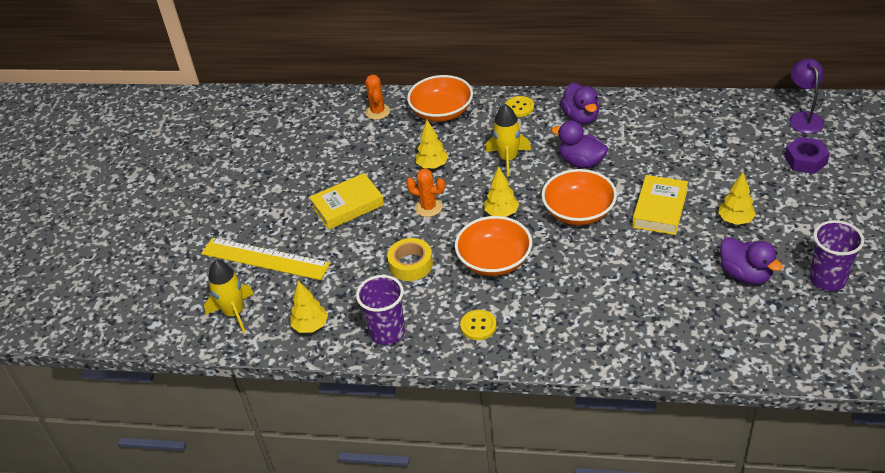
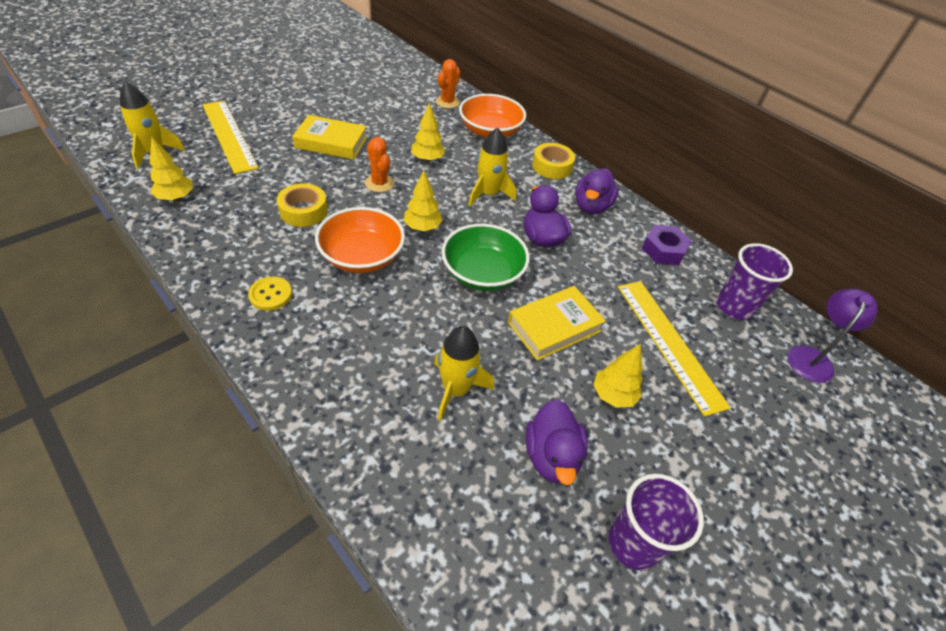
camera: 30 degrees right, 5 degrees up
purple cup [356,275,405,345] -> purple cup moved to [717,243,793,320]
yellow button [505,96,534,117] -> yellow tape [532,143,575,179]
orange bowl [541,169,617,225] -> green bowl [441,224,530,291]
purple nut [784,137,830,174] -> purple nut moved to [642,225,692,265]
none -> yellow rocket [434,326,494,421]
none -> yellow ruler [618,281,731,417]

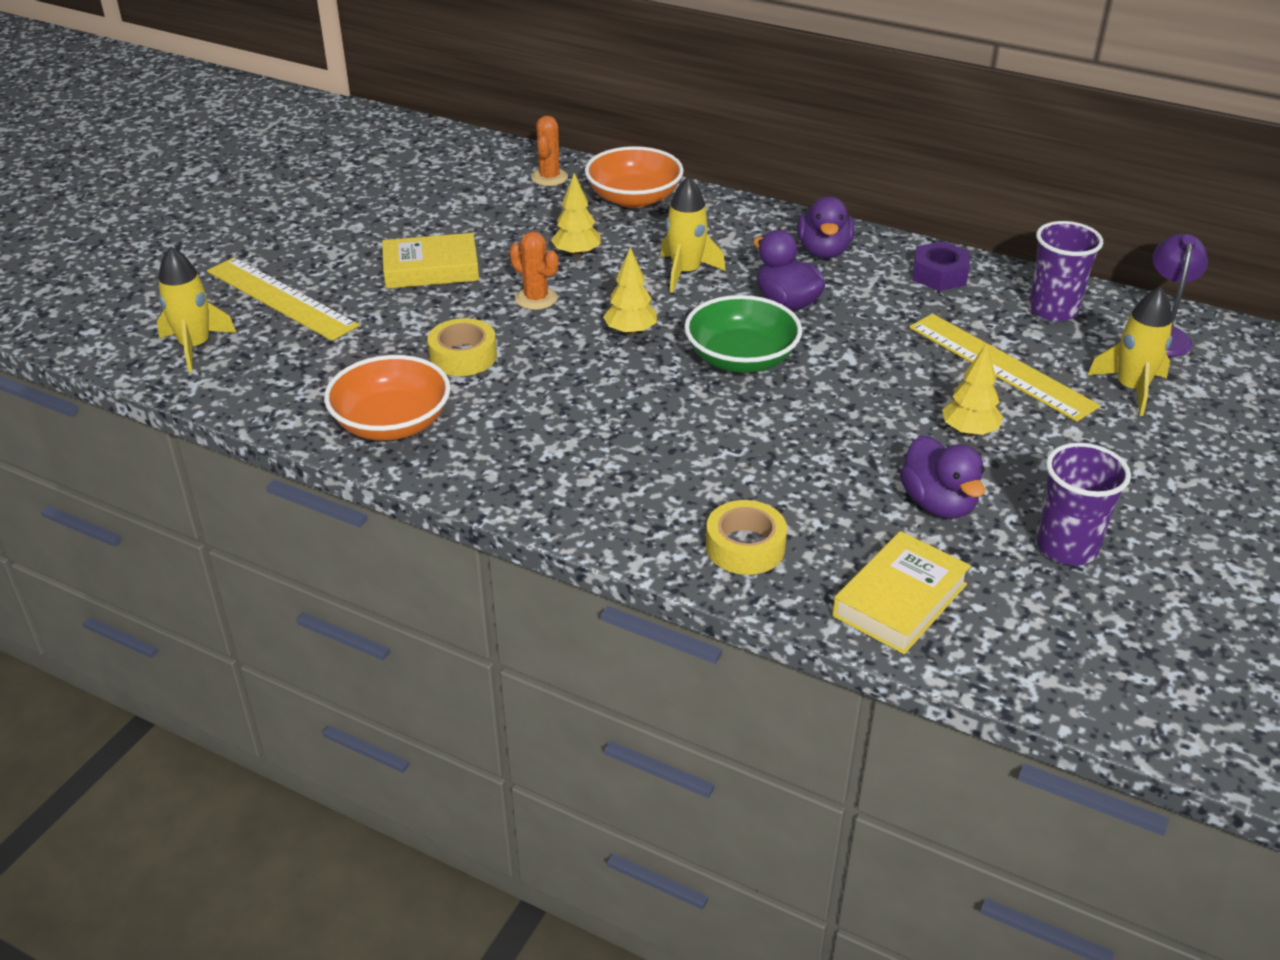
camera: 15 degrees left, 10 degrees down
yellow tree [150,137,193,201] -> none
yellow button [248,277,292,311] -> none
orange bowl [315,207,405,273] -> orange bowl moved to [324,355,451,441]
yellow rocket [434,326,494,421] -> yellow rocket moved to [1087,287,1173,416]
yellow book [508,286,606,361] -> yellow book moved to [832,531,971,654]
yellow tape [532,143,575,179] -> yellow tape moved to [706,500,787,575]

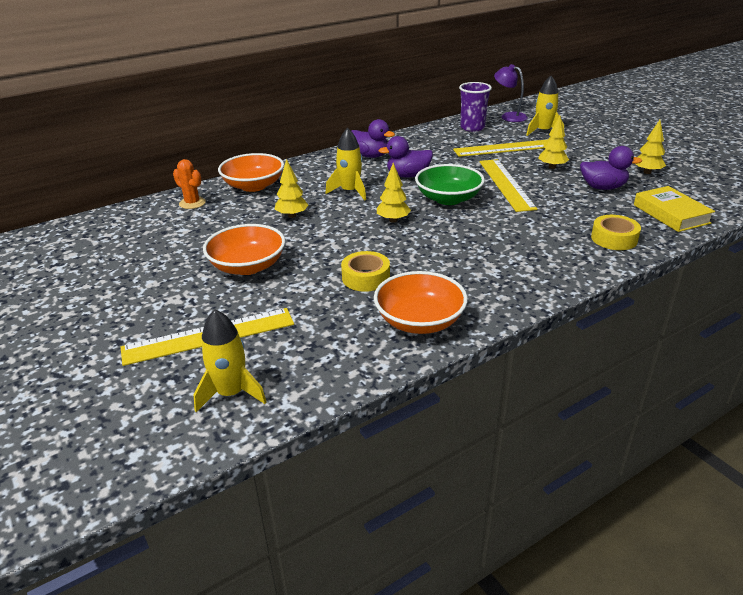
camera: 60 degrees left, 5 degrees down
yellow book [382,233,479,289] -> orange bowl [203,224,285,275]
orange cactus [510,231,559,310] -> none
purple nut [913,241,970,291] -> none
purple cup [1037,443,1131,565] -> yellow tree [636,120,666,174]
none -> yellow ruler [479,159,537,212]

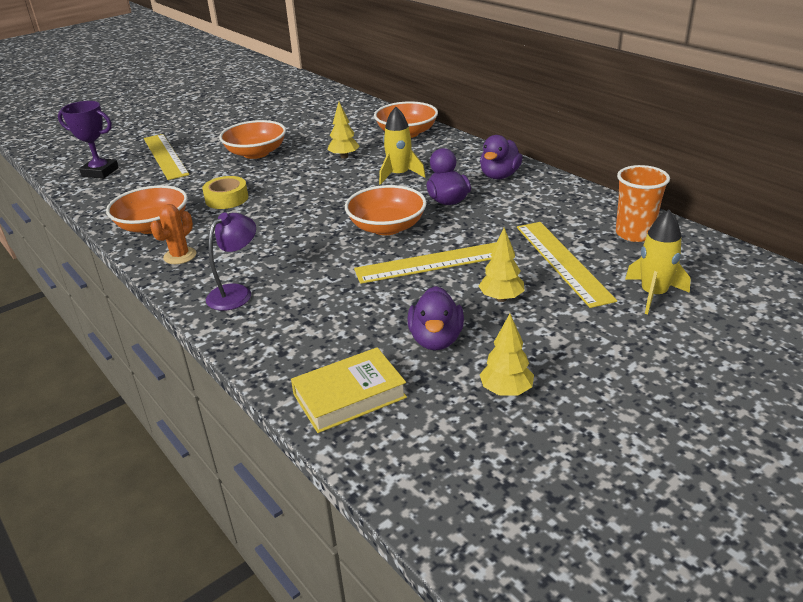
camera: 85 degrees right, 0 degrees up
orange cactus [173,159,206,209] -> orange cactus moved to [150,204,197,264]
yellow rocket [193,309,267,412] -> purple trophy [58,101,119,179]
yellow tree [377,163,411,223] -> none
green bowl [415,164,485,205] -> orange bowl [345,185,427,235]
purple cup [459,82,492,132] -> orange cup [616,165,670,242]
purple lamp [494,64,528,122] -> purple lamp moved to [206,213,256,311]
yellow tape [591,215,641,250] -> none

